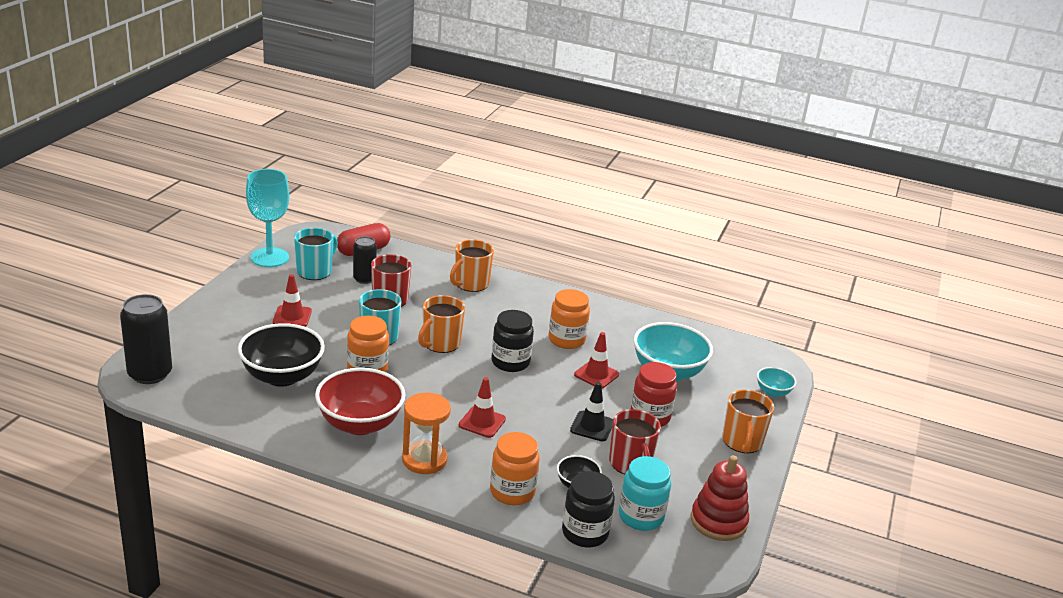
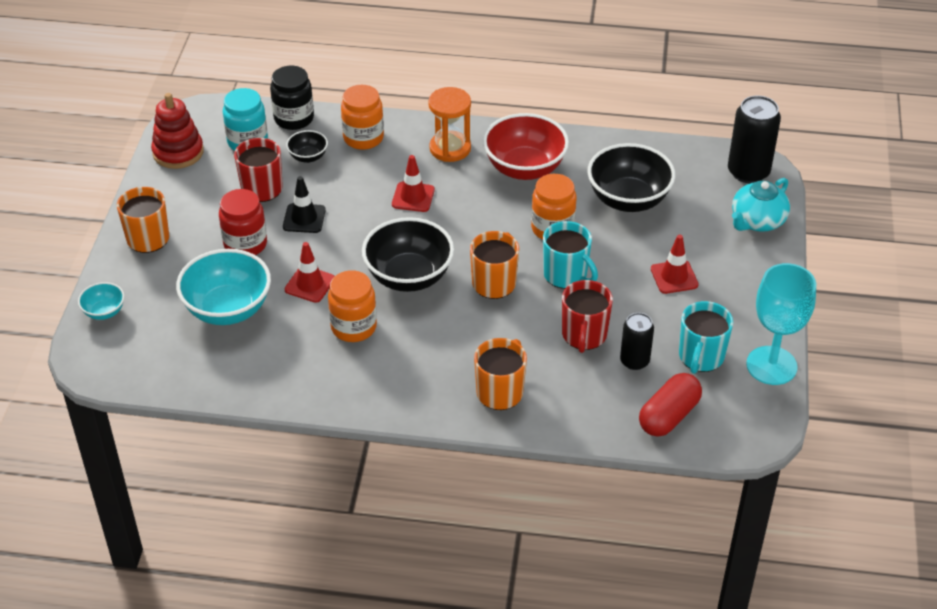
camera: 170 degrees right, 15 degrees up
black jar [492,310,534,372] -> black bowl [362,217,454,292]
none -> turquoise teapot [732,178,790,232]

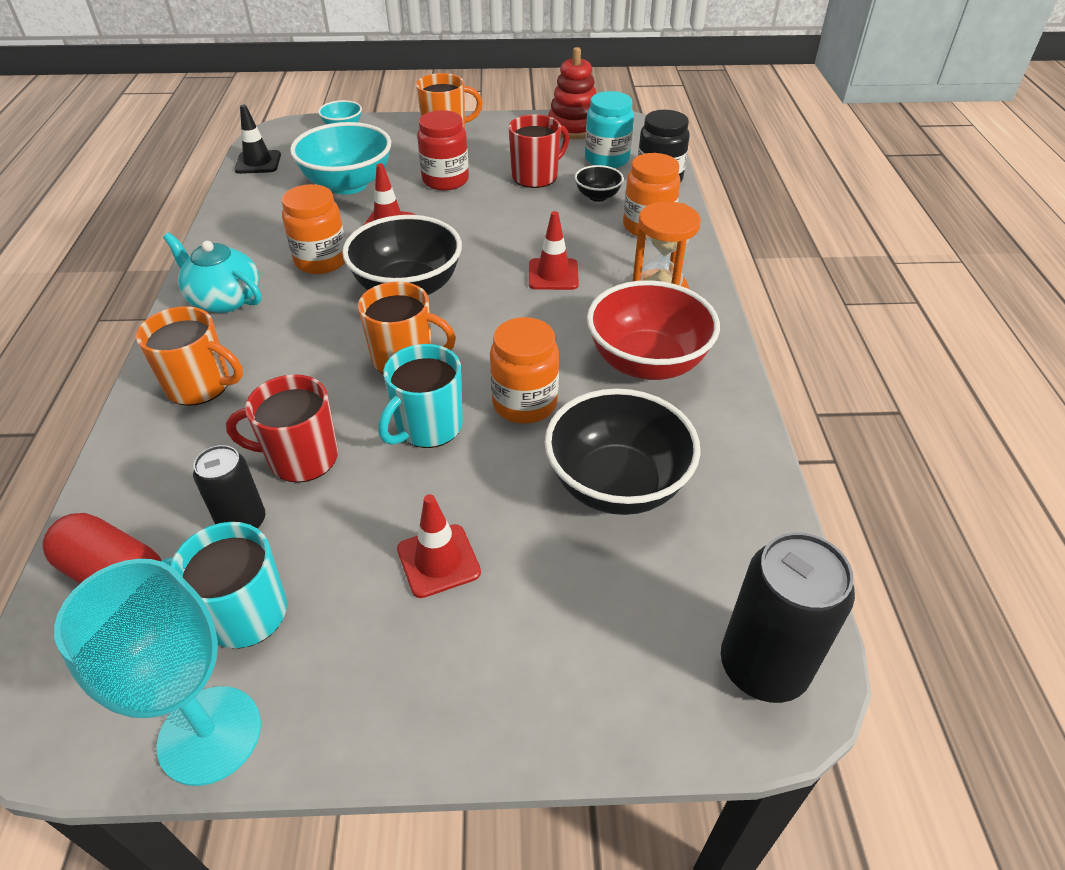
camera: 80 degrees right, 0 degrees up
black traffic cone [283,176,326,233] -> black traffic cone moved to [234,105,281,174]
turquoise teapot [732,178,790,232] -> turquoise teapot moved to [163,233,261,313]

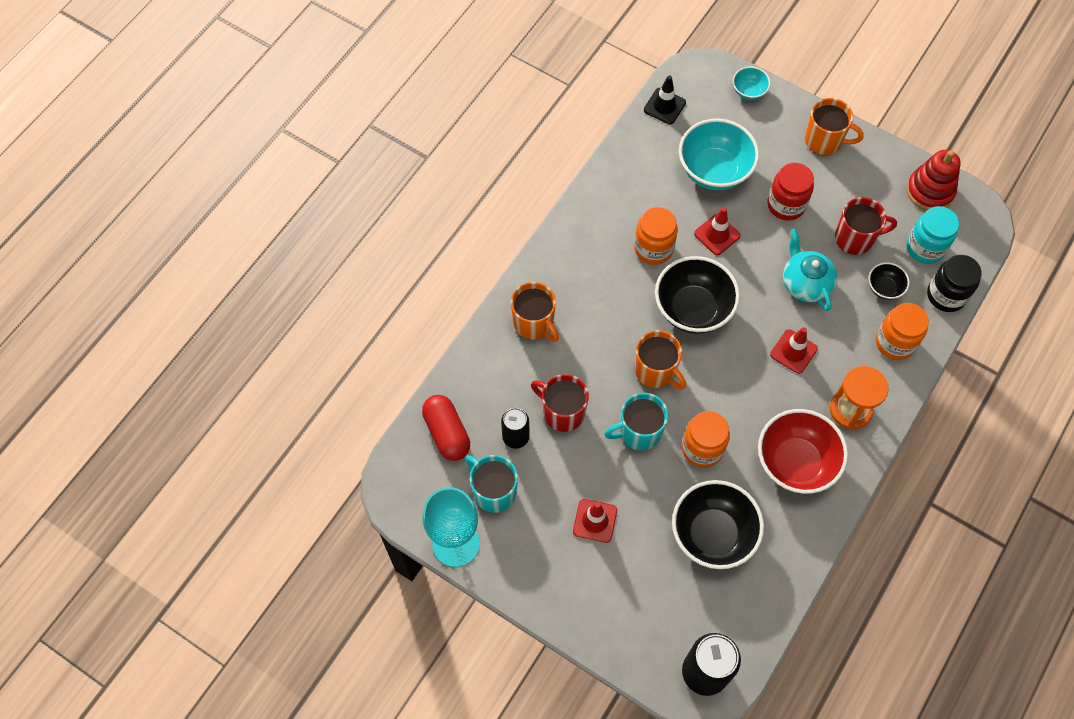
camera: 35 degrees right, 20 degrees up
turquoise teapot [163,233,261,313] -> turquoise teapot moved to [783,229,837,311]

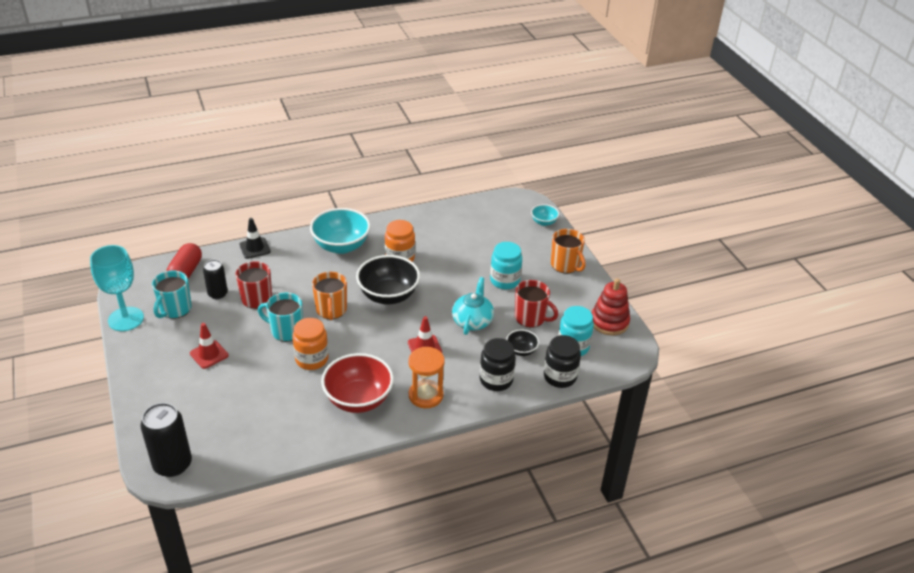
camera: 35 degrees right, 25 degrees down
turquoise mug [465,455,518,513] -> turquoise mug turned 150 degrees counterclockwise [152,270,192,319]
orange mug [511,282,559,342] -> none
black traffic cone [644,75,686,124] -> black traffic cone moved to [240,218,271,259]
black bowl [672,480,764,569] -> none
turquoise bowl [679,118,759,190] -> turquoise bowl moved to [310,208,370,254]
red traffic cone [694,207,740,255] -> none
red jar [768,163,814,221] -> turquoise jar [490,242,522,289]
orange jar [876,303,929,360] -> black jar [480,338,516,391]

